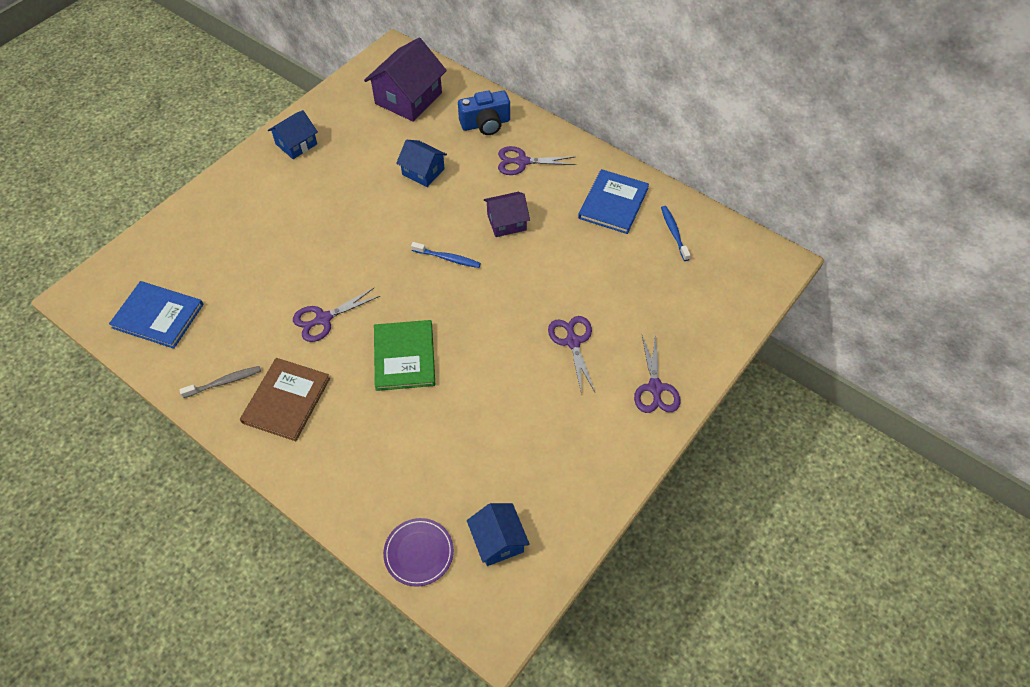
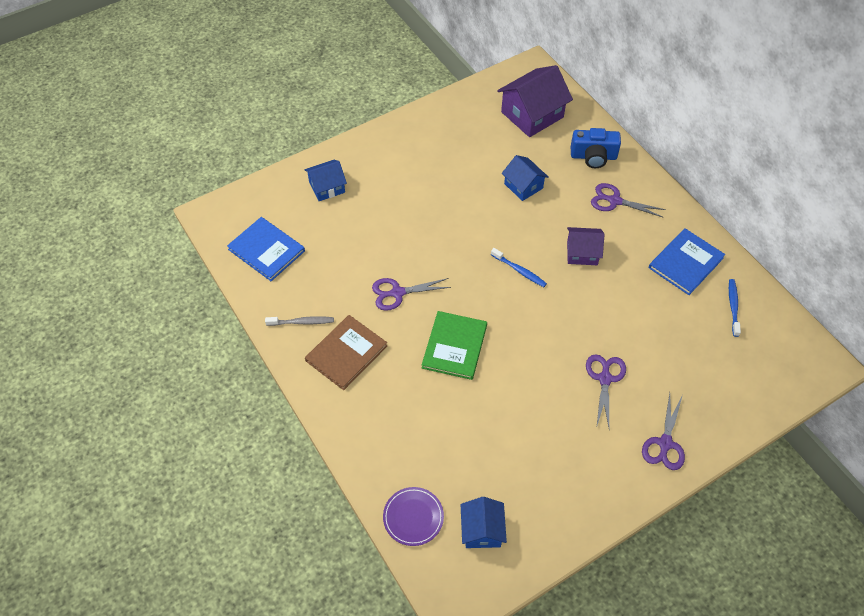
camera: 20 degrees right, 0 degrees up
blue house [268,110,318,159] -> blue house moved to [305,160,347,201]

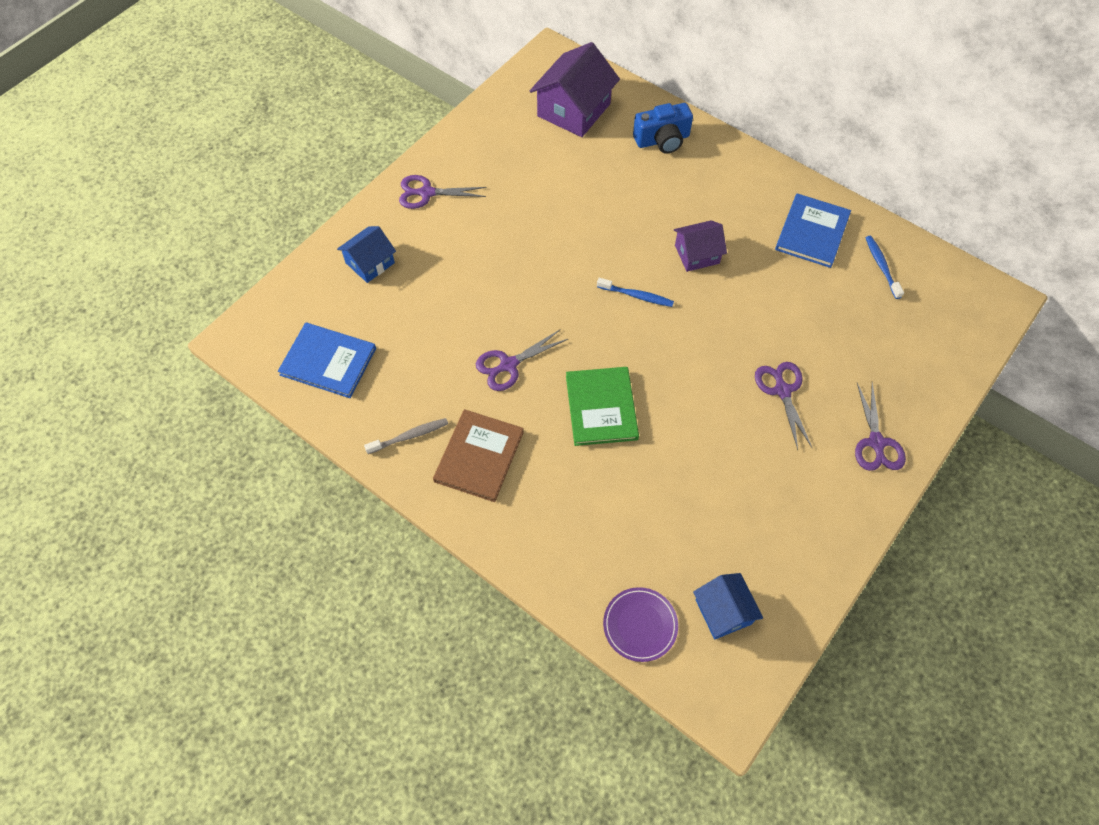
camera: 20 degrees left, 5 degrees up
blue house [502,155,548,201] -> none
purple scissors [591,183,666,218] -> purple scissors moved to [399,175,487,209]

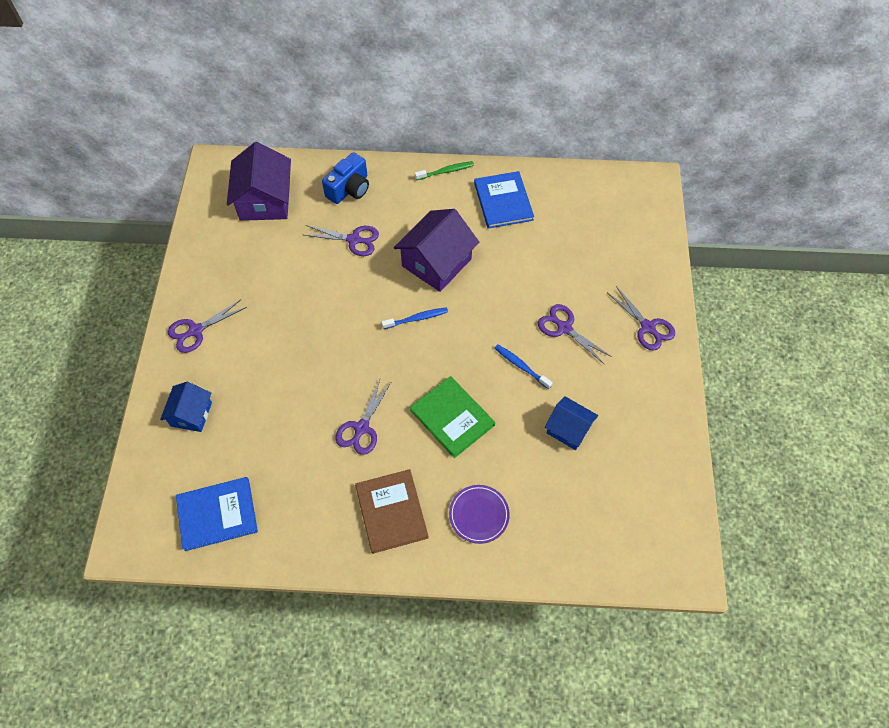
camera: 35 degrees left, 0 degrees up
grey toothbrush [364,418,448,454] -> none
purple plate [603,587,678,662] -> purple plate moved to [449,485,510,544]
purple house [674,220,727,272] -> purple house [394,209,479,292], size x1.69
blue house [693,573,763,639] -> blue house moved to [545,396,598,450]
blue toothbrush [865,236,904,299] -> blue toothbrush moved to [495,344,553,389]
none -> purple scissors [304,225,379,256]
none -> green toothbrush [415,161,474,180]

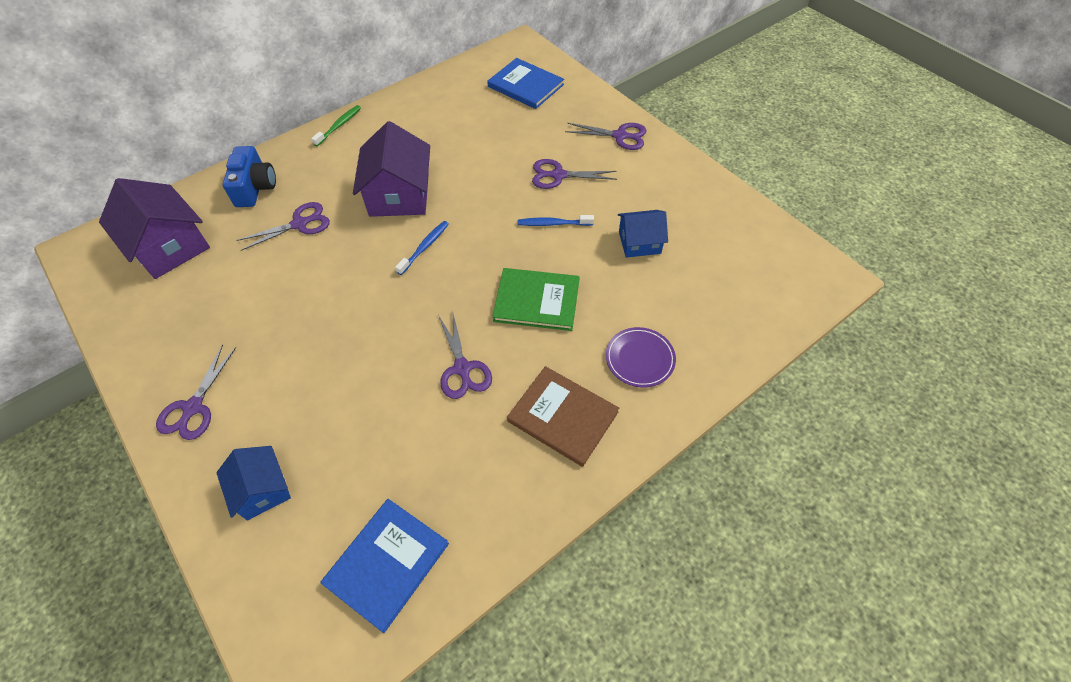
camera: 40 degrees left, 5 degrees down
blue book [474,171,534,229] -> blue book moved to [487,58,564,109]

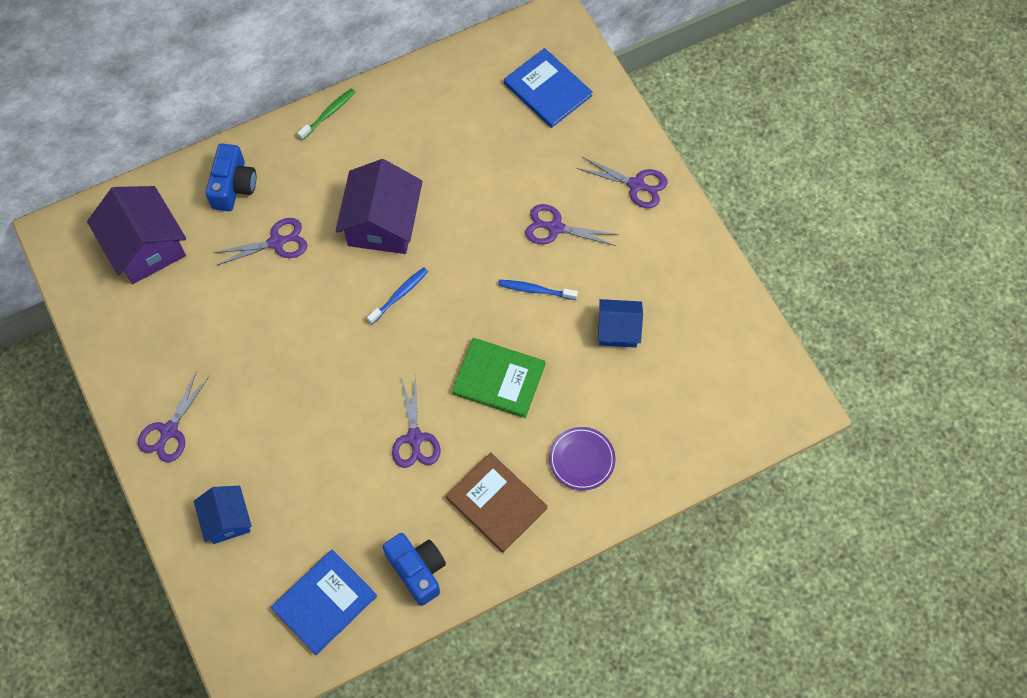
camera: 10 degrees right, 10 degrees up
none -> blue camera [383,533,446,606]

